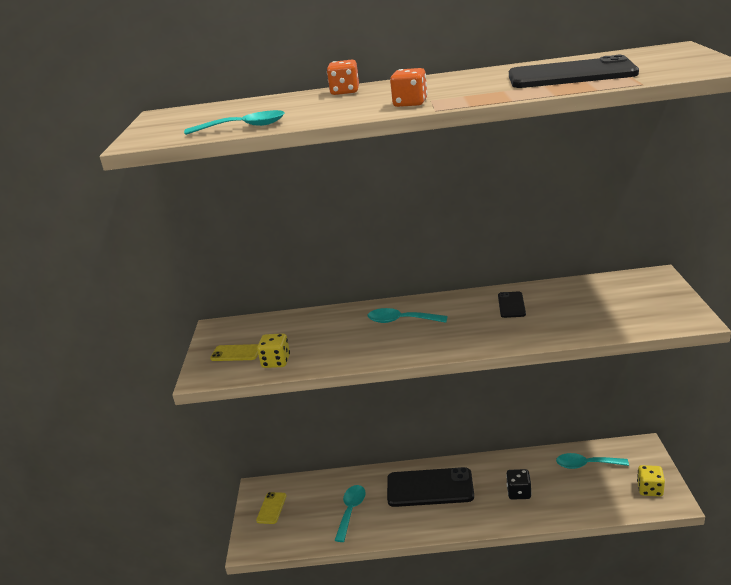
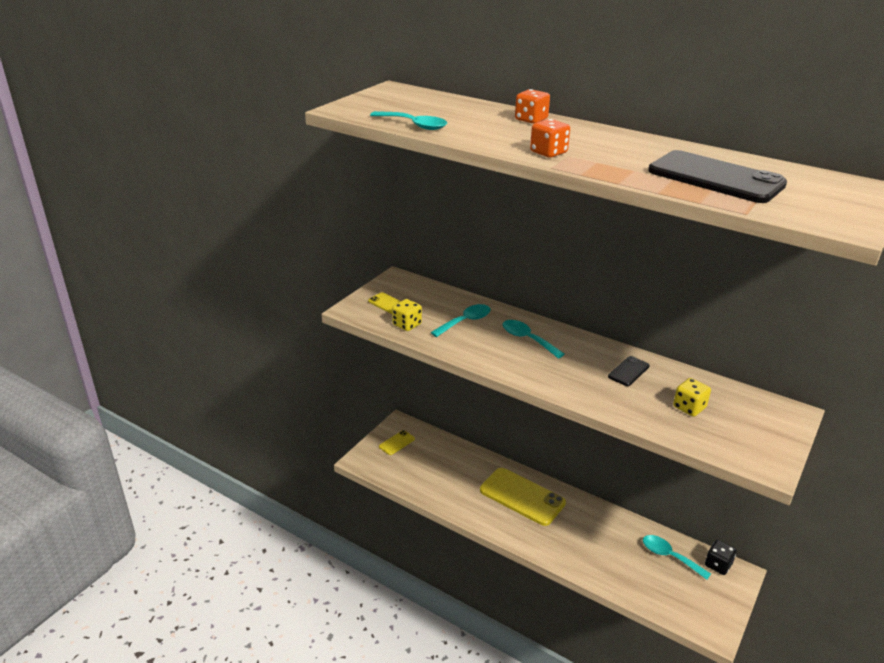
camera: 30 degrees right, 5 degrees up
turquoise spoon [334,485,366,542] -> turquoise spoon moved to [430,304,491,337]
black phone [387,467,474,507] -> yellow phone [480,468,566,526]
black dice [506,469,531,500] -> black dice moved to [705,540,736,575]
yellow dice [637,465,665,496] -> yellow dice moved to [673,378,711,417]

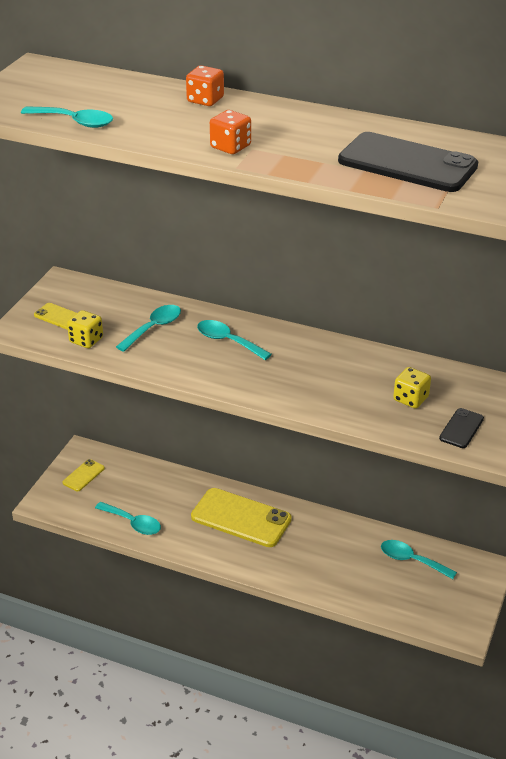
camera: 10 degrees left, 5 degrees up
black phone [608,356,650,386] -> black phone moved to [439,408,484,448]
black dice [705,540,736,575] -> none
none -> turquoise spoon [95,502,161,535]

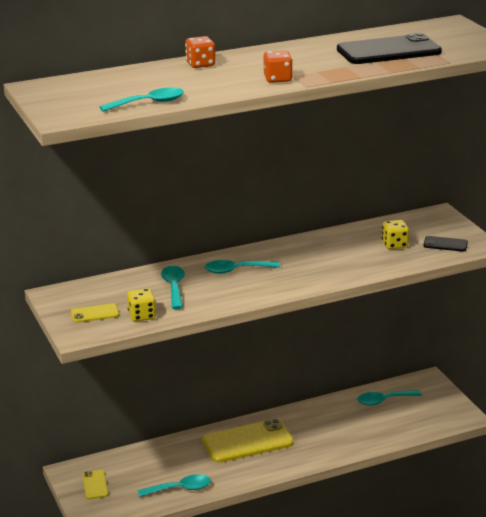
camera: 45 degrees left, 10 degrees down
black phone [439,408,484,448] -> black phone turned 60 degrees counterclockwise [423,236,468,252]

